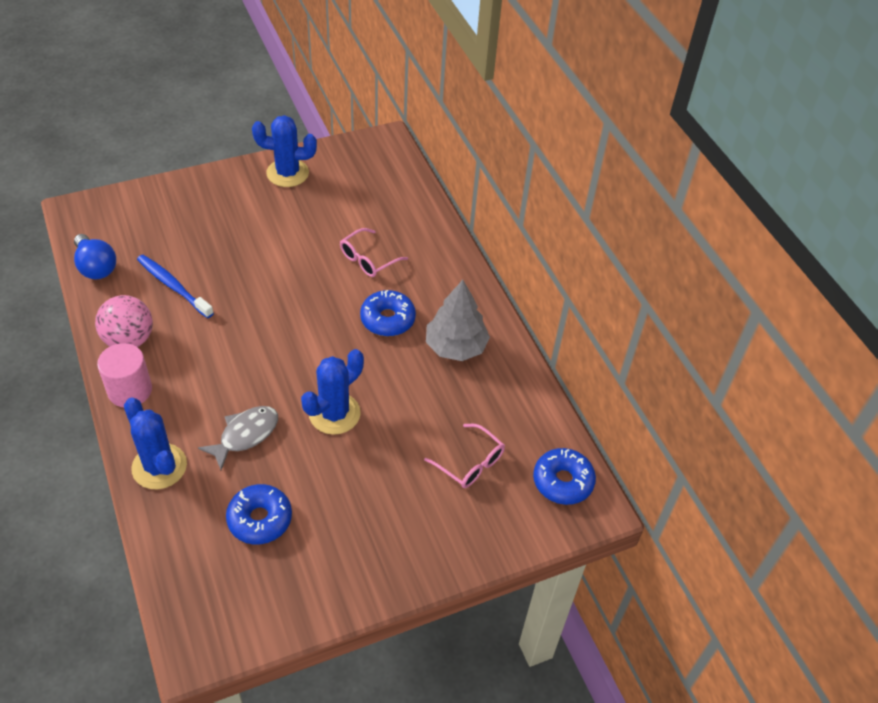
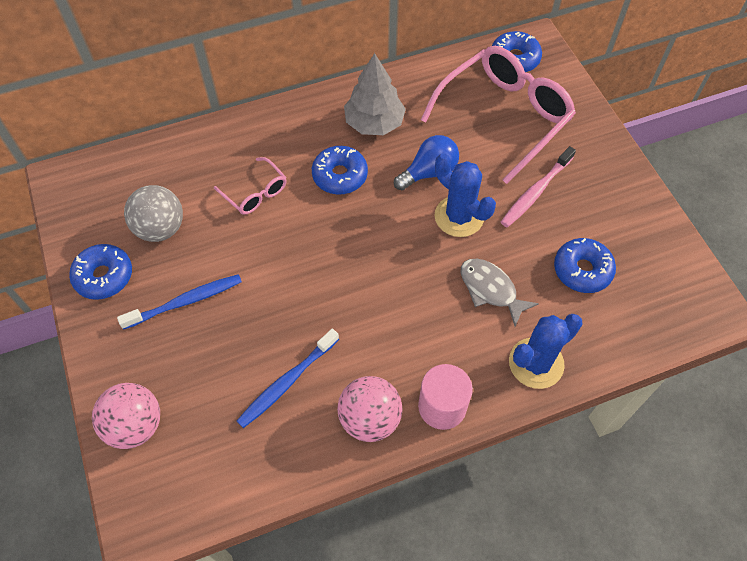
camera: 85 degrees left, 10 degrees up
blue light bulb [74,234,116,279] -> blue light bulb moved to [394,135,459,190]
blue cactus [252,115,317,187] -> blue donut [69,244,132,300]
pink glasses [424,424,505,488] -> pink glasses [421,46,576,184], size x2.10
none -> pink ball [92,383,160,449]
none -> blue toothbrush [117,274,242,330]
none -> grey ball [124,185,183,242]
none -> pink toothbrush [501,146,576,227]

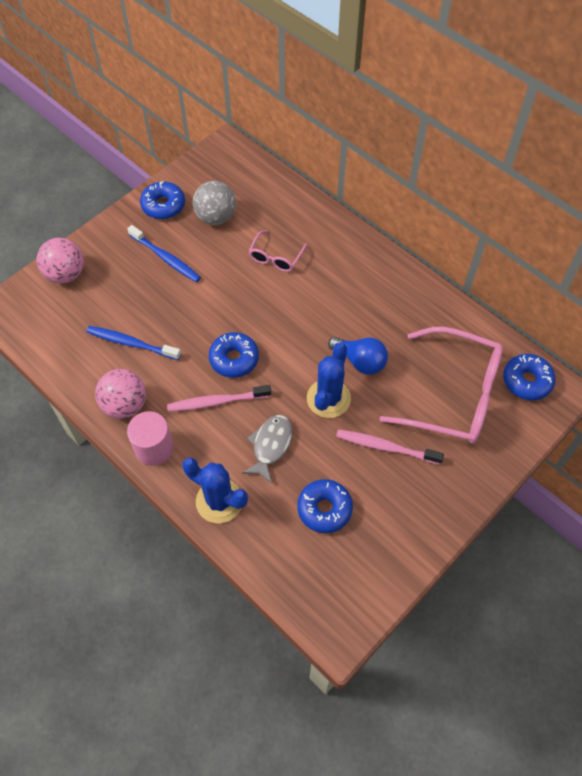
camera: 65 degrees right, 0 degrees up
blue donut [312,146,368,195] -> blue donut moved to [209,332,259,378]
grey tree [344,53,406,135] -> none
none -> pink toothbrush [167,385,271,412]

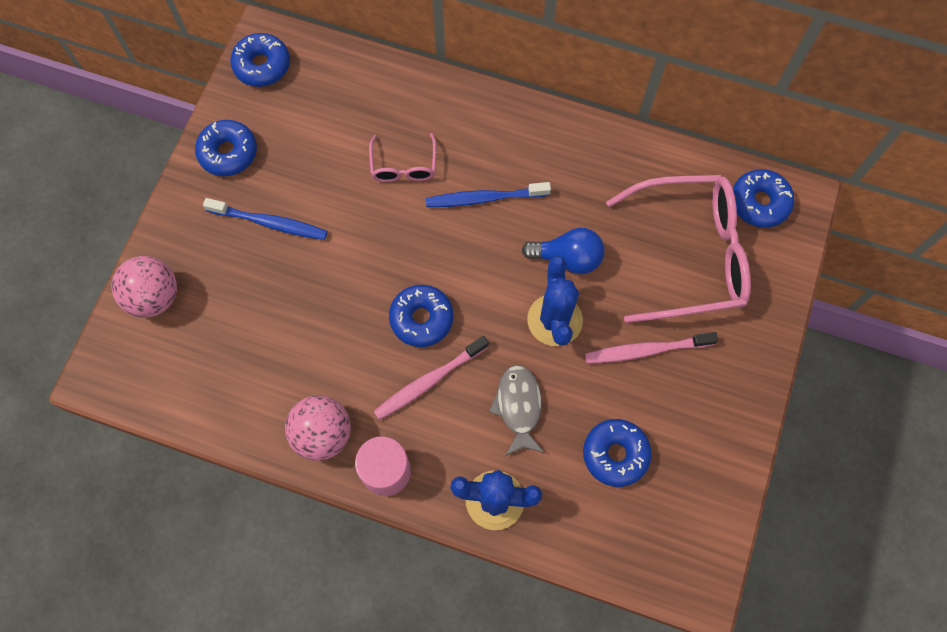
camera: 25 degrees left, 10 degrees up
blue toothbrush [87,326,181,360] -> blue toothbrush moved to [426,182,551,207]
grey ball [193,181,236,225] -> none
none -> blue donut [230,33,290,87]

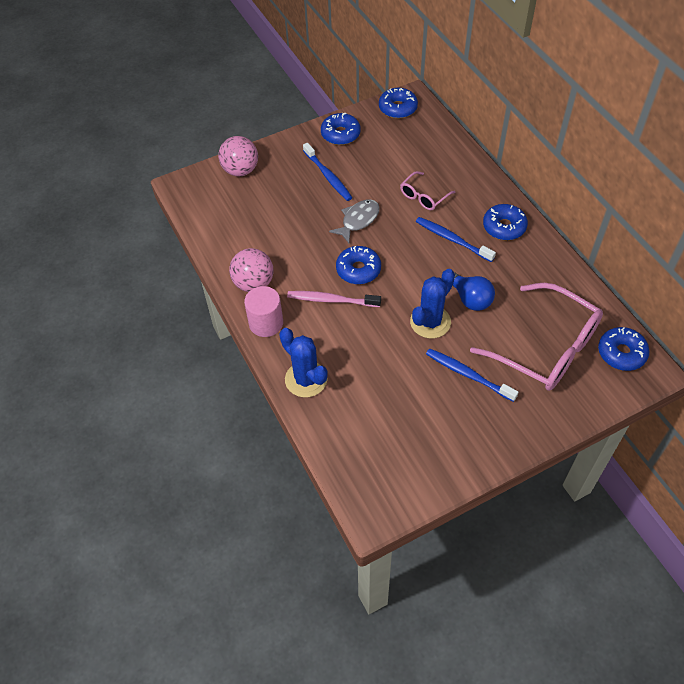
camera: 45 degrees right, 15 degrees down
grey fish [489,365,544,456] -> grey fish moved to [329,199,380,243]
blue donut [583,419,652,487] -> blue donut moved to [483,204,528,240]
pink toothbrush [585,332,718,364] -> blue toothbrush [426,348,519,402]

